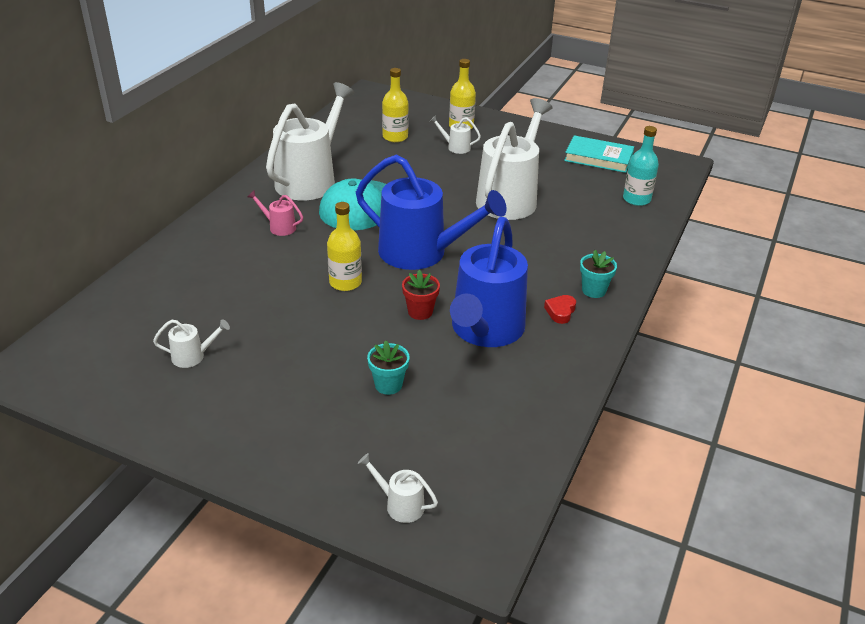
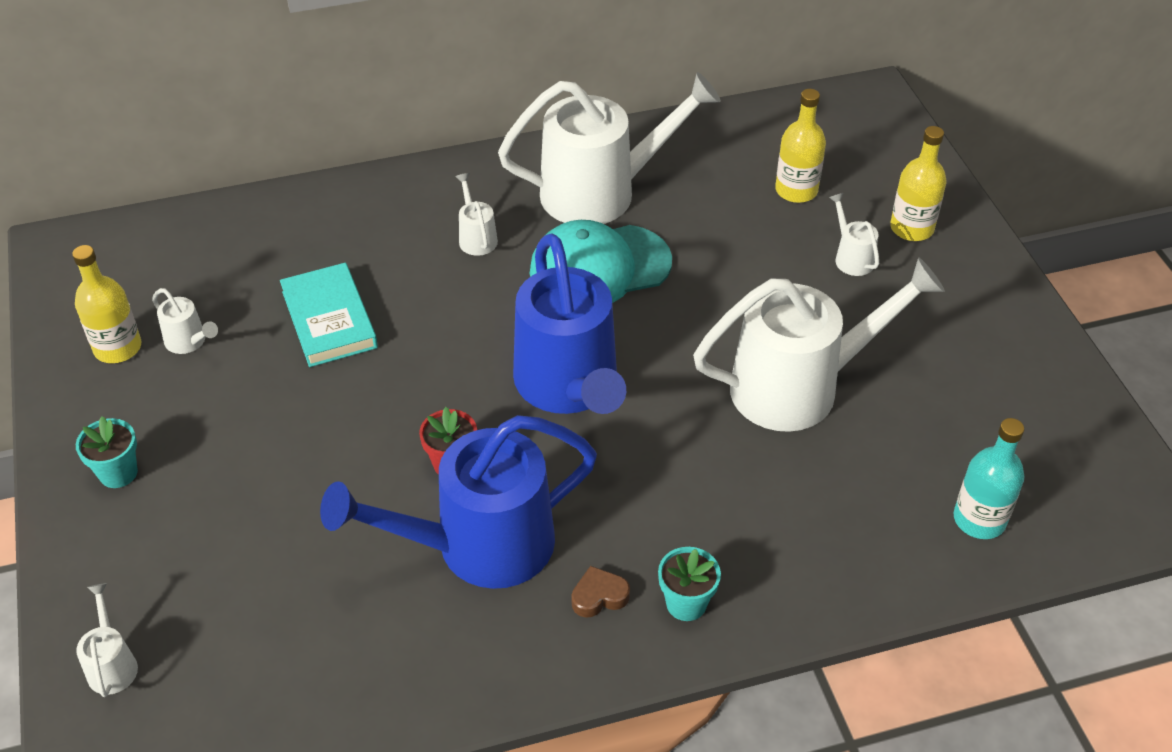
camera: 50 degrees right, 10 degrees up
pink watering can [247,191,303,236] -> white watering can [455,173,498,256]
yellow bottle [327,202,362,291] -> yellow bottle moved to [72,245,142,363]
turquoise flower pot [367,340,409,395] -> turquoise flower pot moved to [76,416,138,488]
red heart [544,295,576,324] -> brown heart [571,566,630,618]
turquoise book [564,135,634,173] -> turquoise book moved to [280,263,378,367]

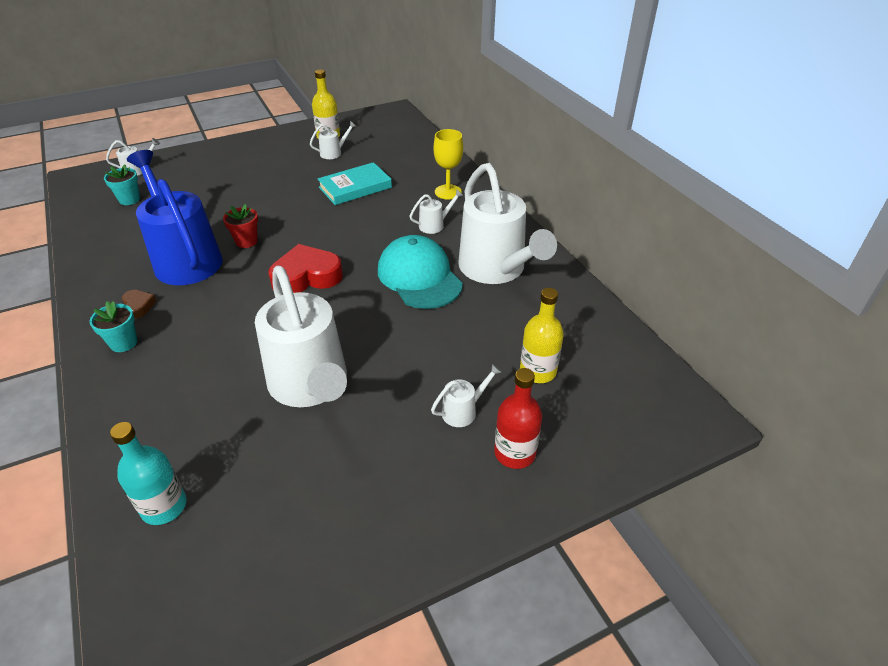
camera: 80 degrees right, 5 degrees down
turquoise flower pot [76,416,138,488] -> turquoise flower pot moved to [104,164,140,205]
white watering can [152,288,218,354] -> white watering can turned 150 degrees counterclockwise [310,121,357,159]
blue watering can [513,233,626,414] -> red heart [268,244,343,293]
yellow bottle [890,126,947,241] -> red bottle [494,368,542,469]
none -> yellow goblet [434,129,463,200]

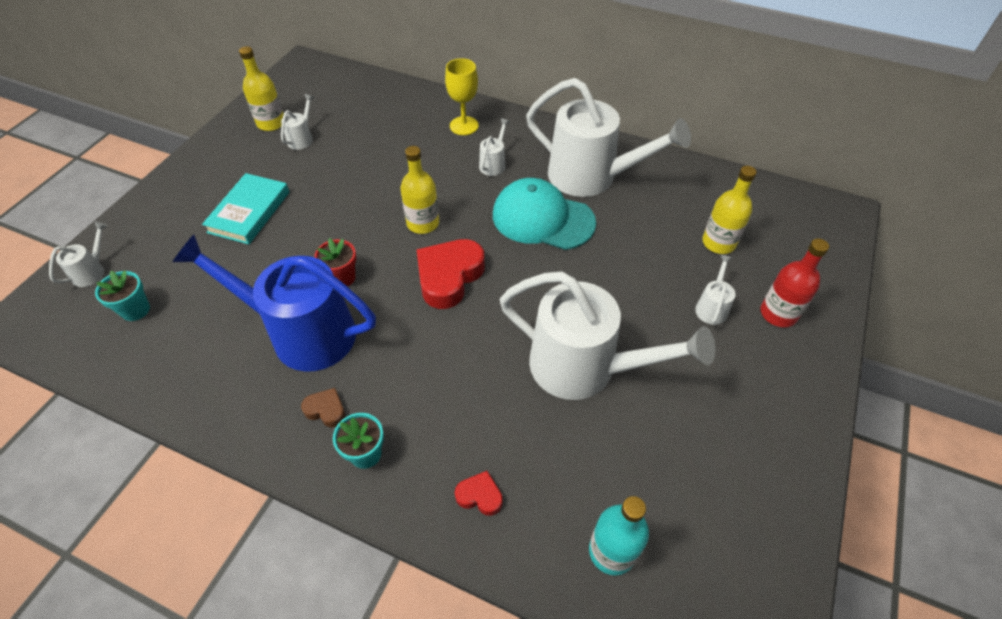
camera: 40 degrees left, 10 degrees up
turquoise book [318,162,392,205] -> turquoise book moved to [202,173,289,244]
none -> yellow bottle [400,146,439,234]
none -> red heart [455,471,503,516]

